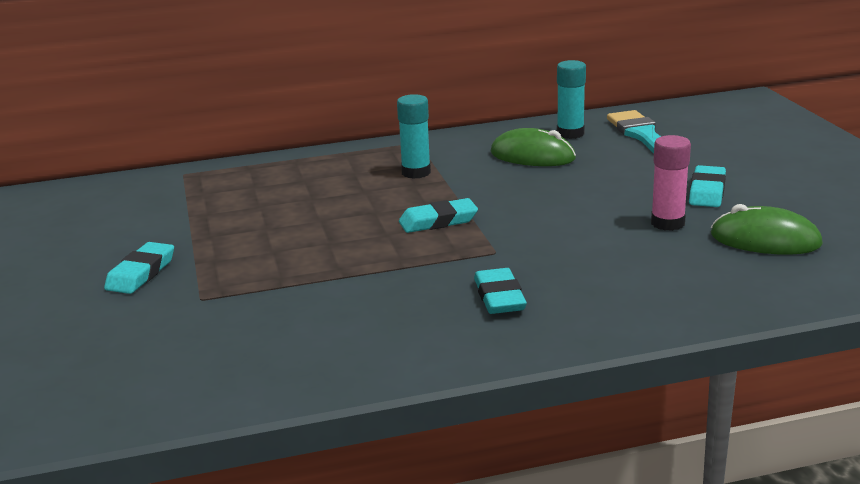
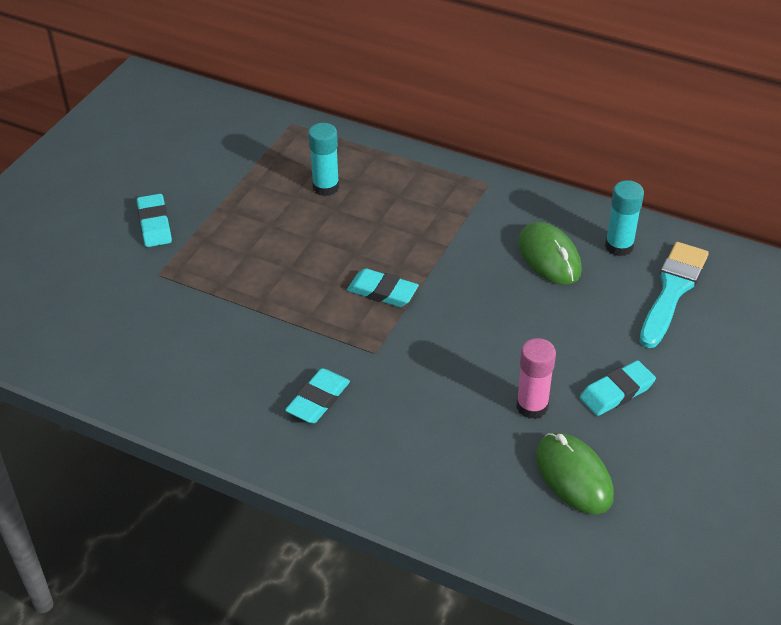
camera: 40 degrees right, 20 degrees up
turquoise eraser [104,242,174,294] -> turquoise eraser turned 75 degrees counterclockwise [137,194,172,247]
turquoise glue stick [397,94,431,179] -> turquoise glue stick moved to [308,123,339,196]

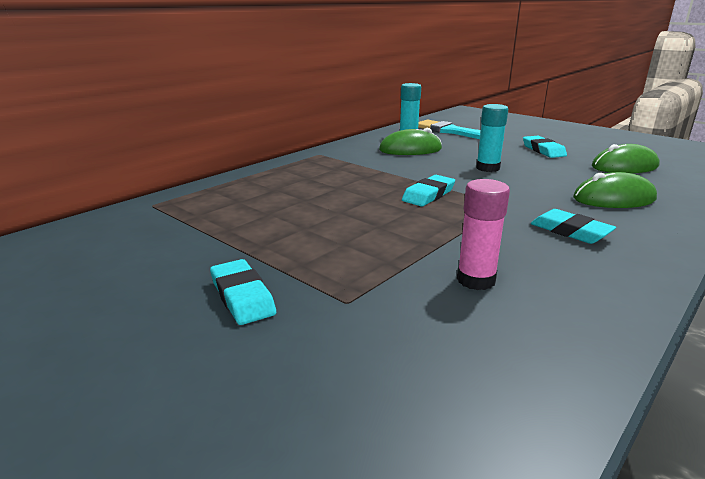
camera: 75 degrees left, 20 degrees down
turquoise eraser [137,194,172,247] -> turquoise eraser turned 60 degrees clockwise [210,259,276,325]
turquoise glue stick [308,123,339,196] -> turquoise glue stick moved to [476,104,508,172]
pink glue stick [516,338,556,419] -> pink glue stick moved to [457,179,510,290]
none -> green mouse [573,172,657,208]

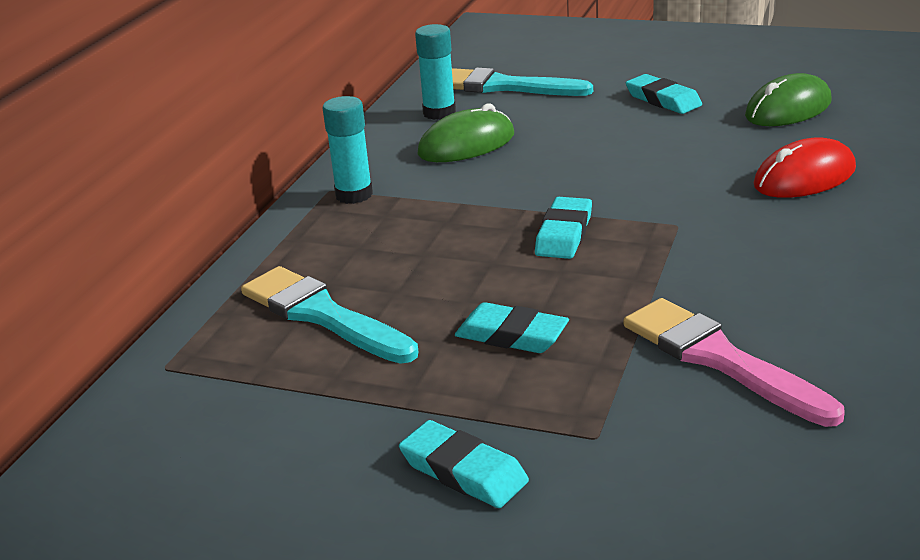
camera: 20 degrees left, 5 degrees up
pink glue stick [457,179,510,290] -> pink brush [624,298,845,427]
turquoise glue stick [476,104,508,172] -> turquoise glue stick moved to [323,96,373,204]
turquoise eraser [531,209,616,244] -> turquoise eraser moved to [455,302,569,353]
green mouse [573,172,657,208] -> red mouse [753,137,856,198]
none -> turquoise brush [241,266,418,364]

